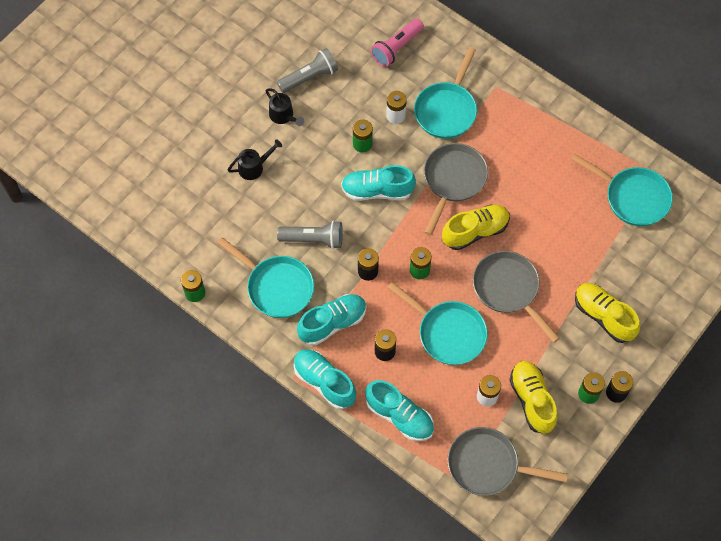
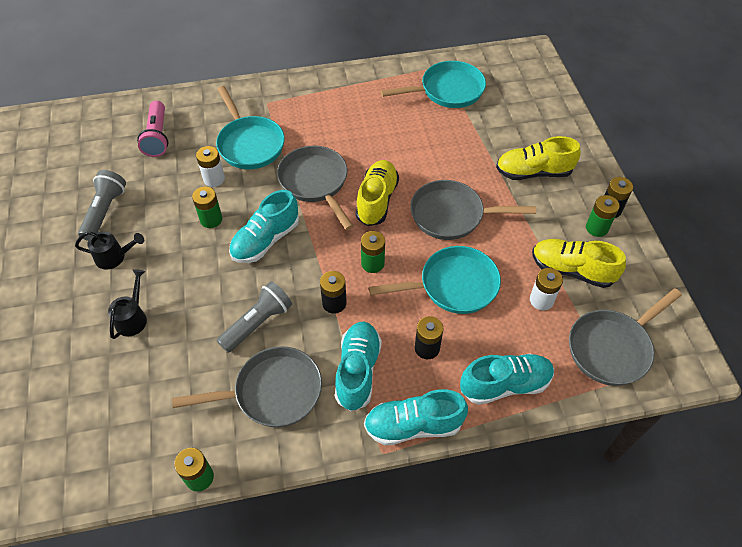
camera: 50 degrees left, 10 degrees down
turquoise pan [217,237,314,318] -> grey pan [172,346,322,427]

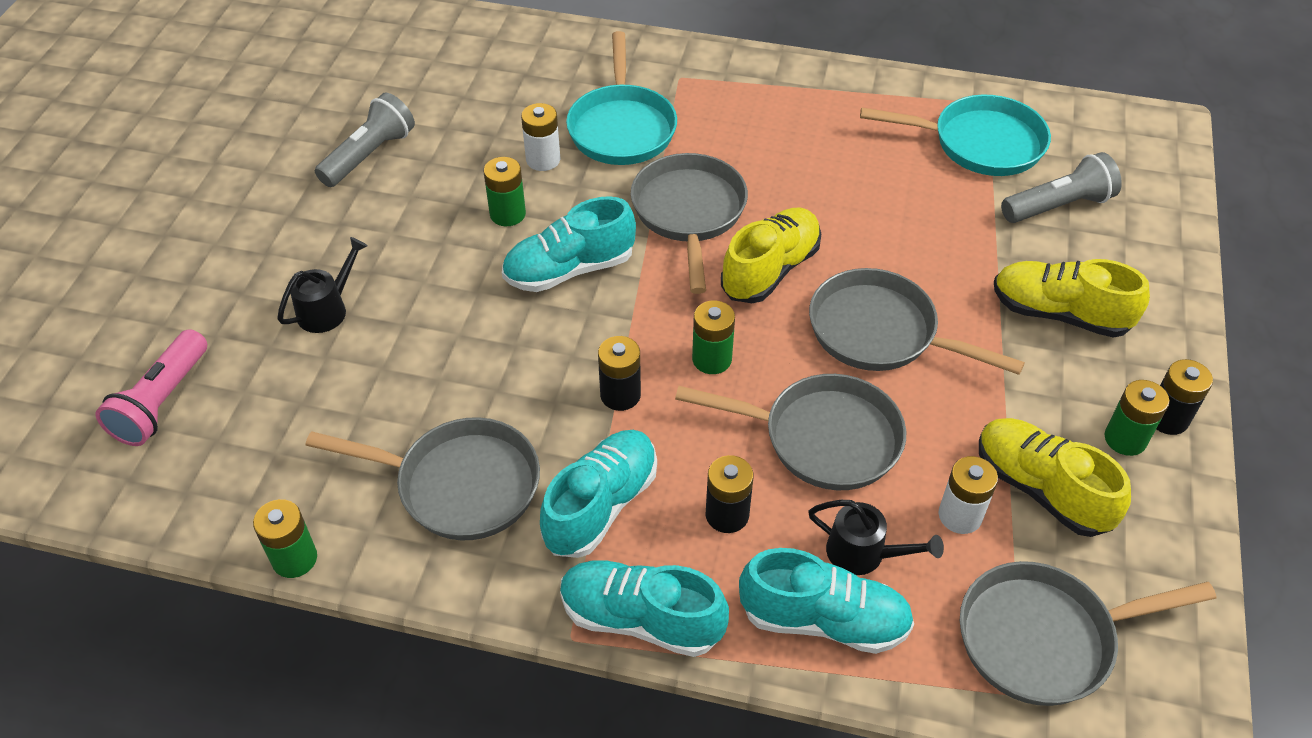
camera: 25 degrees right, 5 degrees down
black watering can [75,231,144,270] -> black watering can moved to [808,500,944,575]
pink flashlight [137,101,168,157] -> pink flashlight moved to [96,329,207,446]
grey flashlight [217,281,292,353] -> grey flashlight moved to [1001,152,1122,223]
turquoise pan [369,246,501,314] -> grey pan [675,374,906,490]

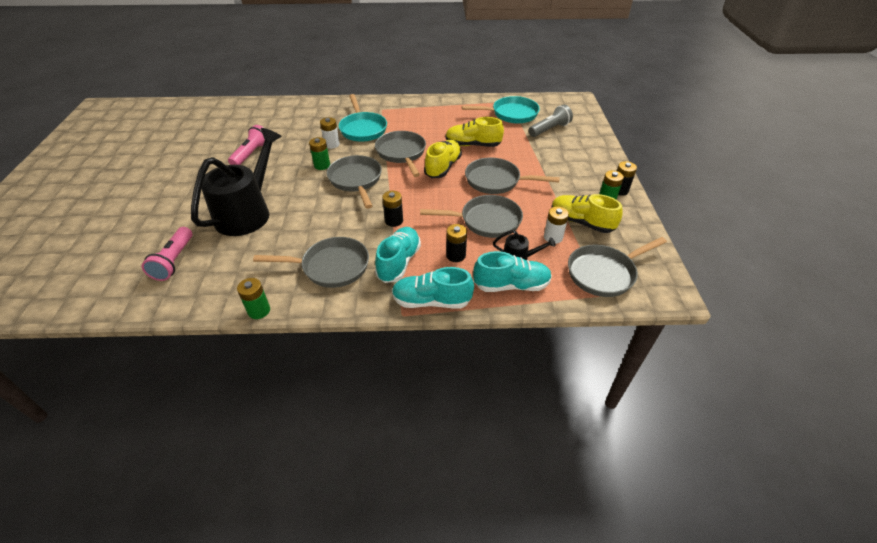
camera: 15 degrees left, 5 degrees down
black watering can [277,237,368,333] -> black watering can [191,128,282,236], size x2.32
grey flashlight [315,93,415,187] -> pink flashlight [228,125,265,165]
turquoise shoe [502,196,636,292] -> grey pan [327,155,382,209]
green battery [692,300,735,374] -> none
yellow shoe [994,259,1150,338] -> yellow shoe moved to [445,117,504,147]

